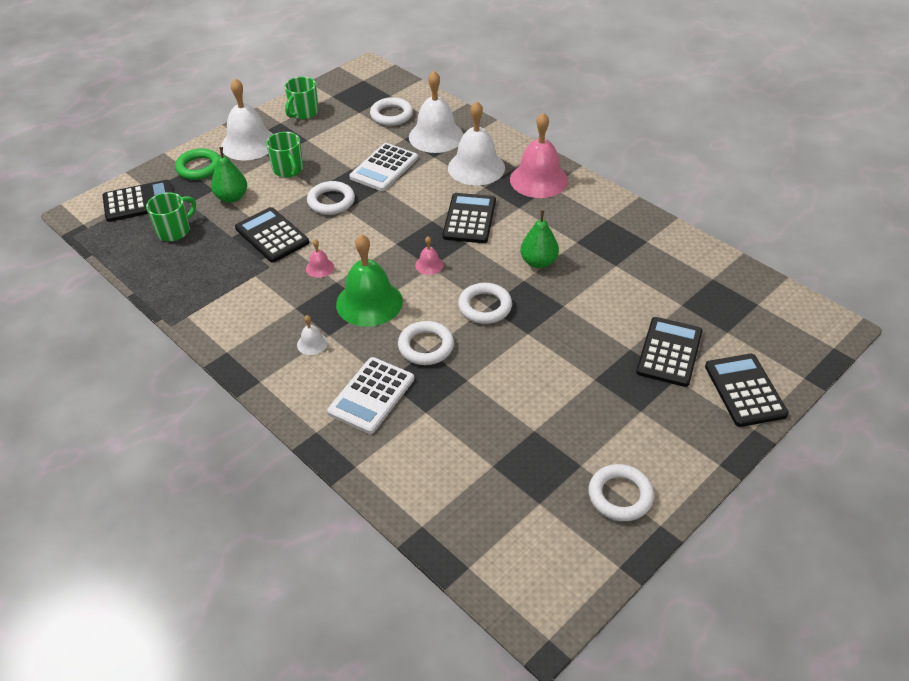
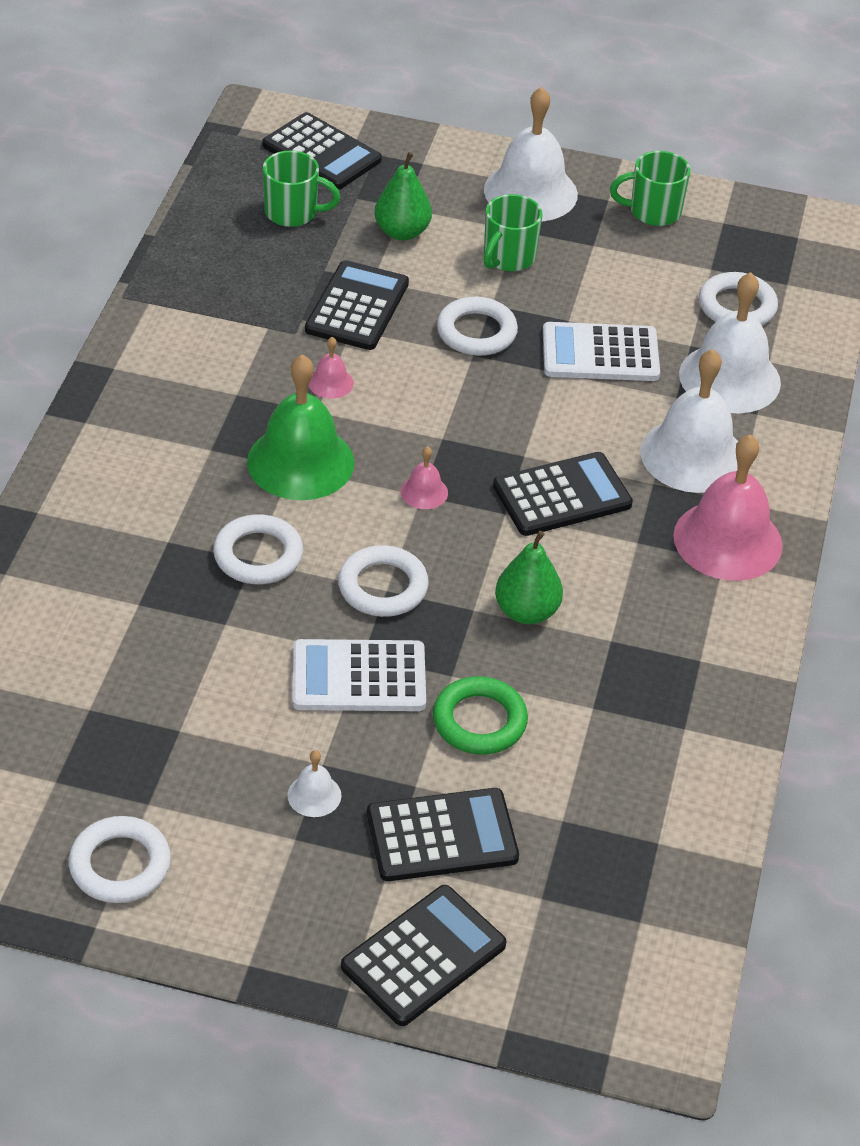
camera: 55 degrees right, 0 degrees up
green ring [175,148,220,180] -> green ring moved to [433,676,528,755]
white bell [297,315,328,355] -> white bell moved to [287,750,341,817]
white calculator [327,357,414,434] -> white calculator moved to [293,639,426,711]

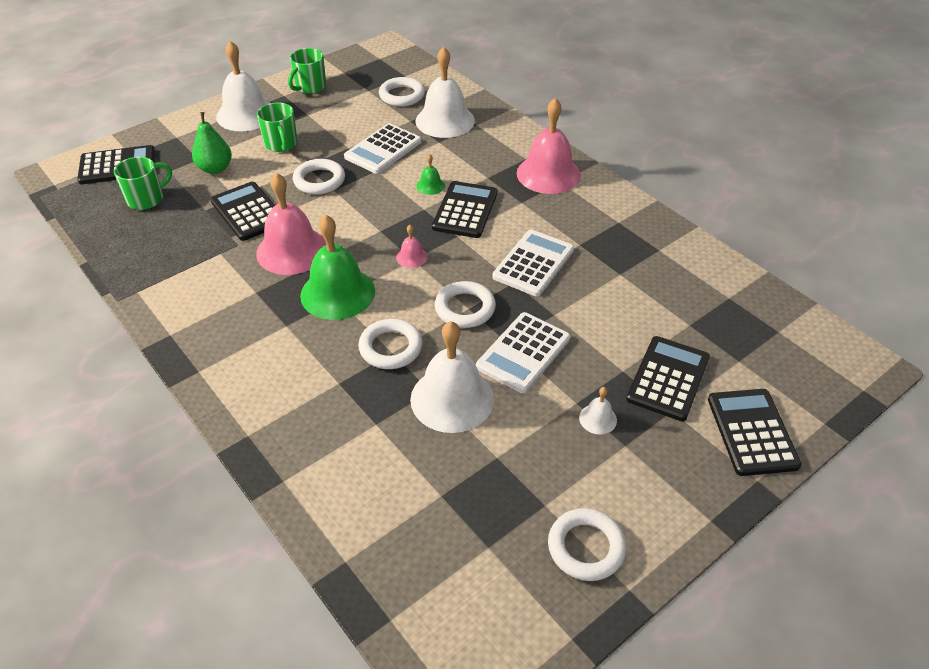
camera: 50 degrees left, 0 degrees up
pink bell [309,337,354,398] -> pink bell [256,173,326,275], size x2.27
green ring [433,676,528,755] -> none
green pear [495,531,563,624] -> white calculator [492,230,574,297]
white bell [640,349,738,493] -> white bell moved to [410,321,494,433]
none -> green bell [416,154,445,195]

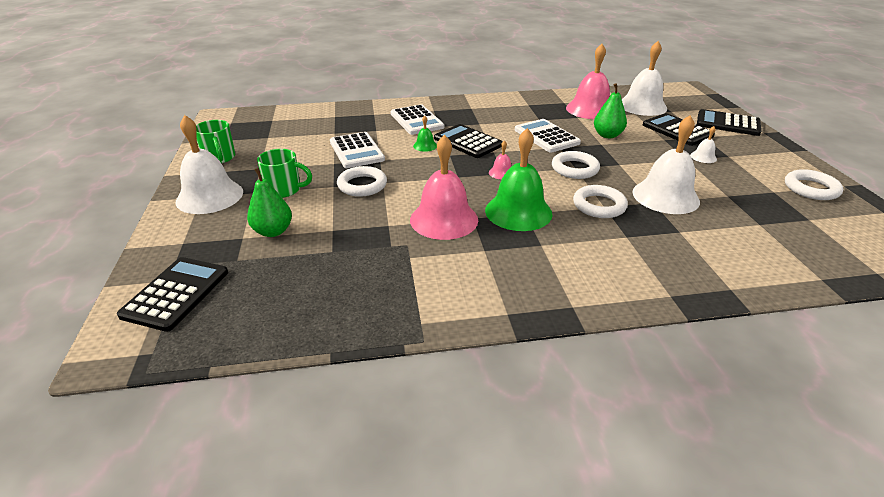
camera: 60 degrees left, 10 degrees down
green mug [114,157,172,210] -> none
black calculator [210,182,275,241] -> none
white ring [379,77,425,107] -> none
white bell [415,47,475,138] -> white bell moved to [622,41,667,116]
white calculator [476,312,570,393] -> white calculator moved to [391,105,444,135]
pink bell [517,98,581,194] -> pink bell moved to [566,44,610,119]
none -> green pear [594,83,627,138]

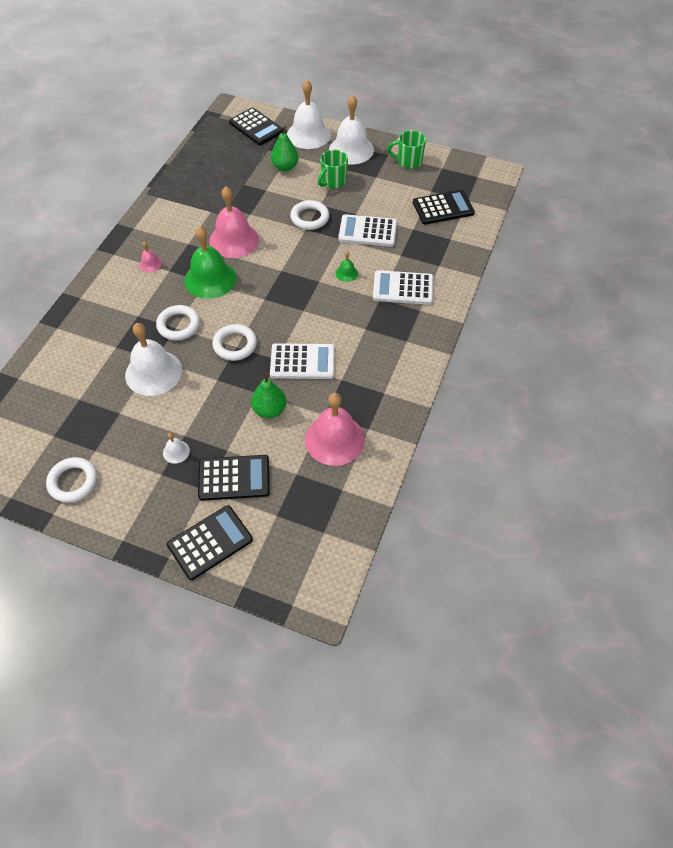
camera: 120 degrees right, 20 degrees up
black calculator [434,124,503,158] -> black calculator moved to [413,190,475,224]
pink bell [489,141,511,180] -> pink bell moved to [139,242,162,272]
white bell [622,41,667,116] -> white bell moved to [287,80,331,149]

